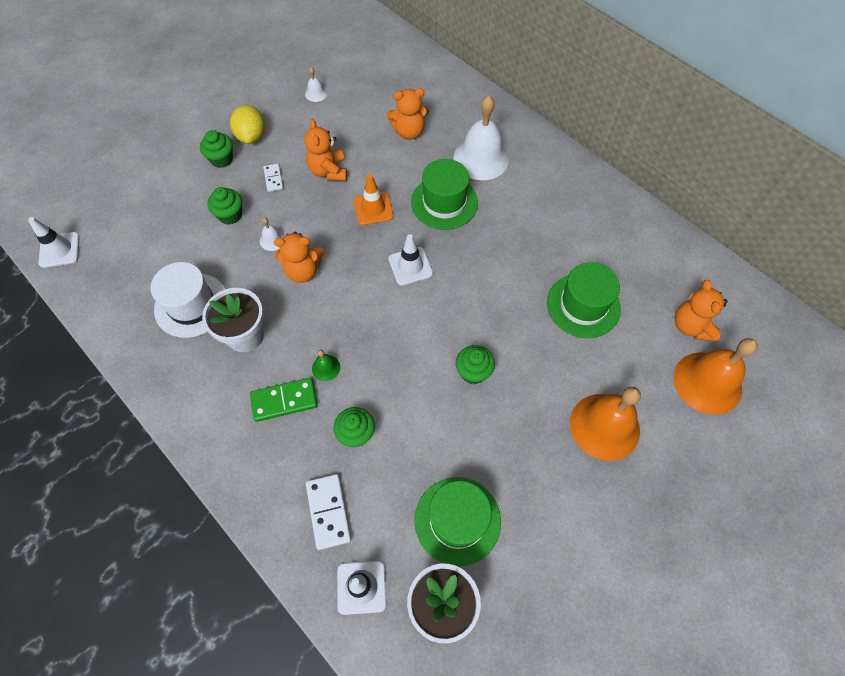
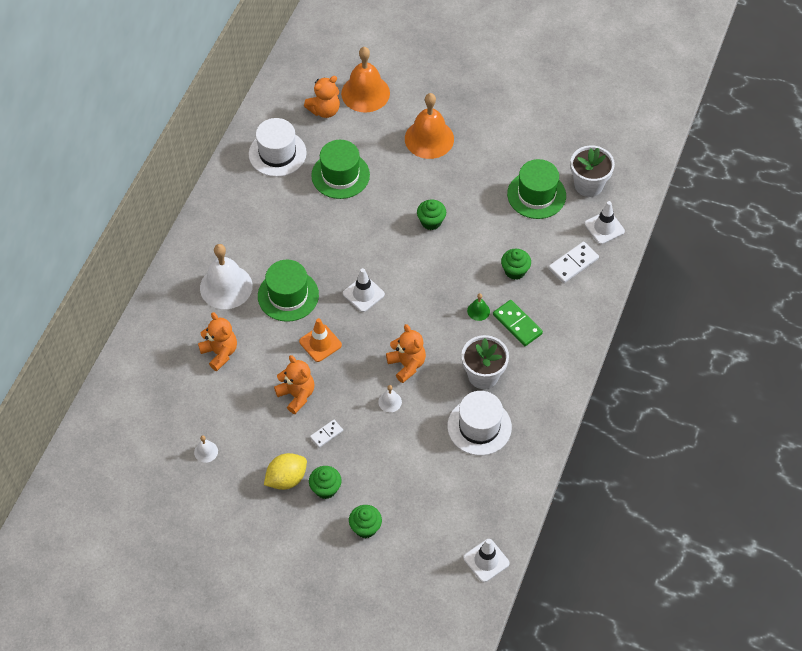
camera: 115 degrees left, 5 degrees down
green cupcake [207,187,242,225] -> green cupcake moved to [349,505,382,538]
orange teddy bear [304,119,347,181] -> orange teddy bear turned 90 degrees counterclockwise [274,355,315,414]
none -> white hat [249,118,307,177]

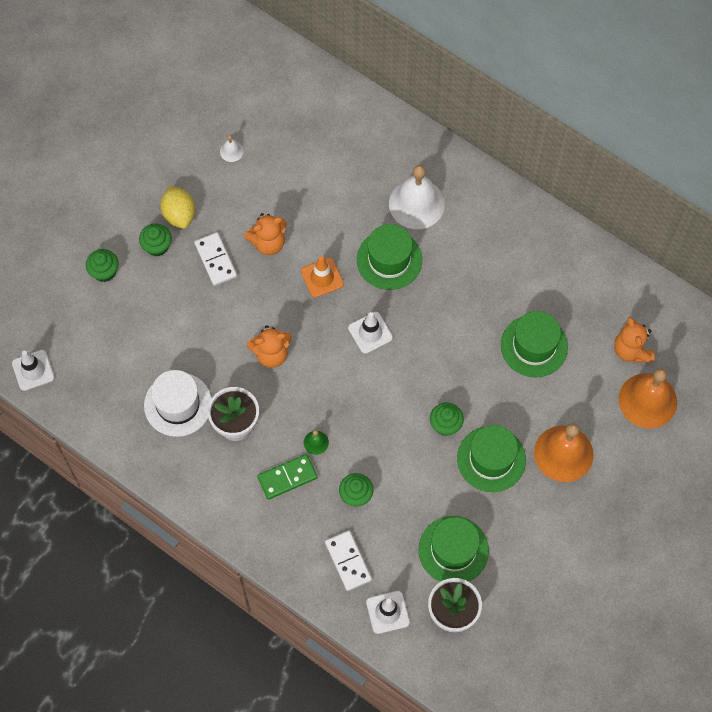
camera: 105 degrees right, 10 degrees up
orange teddy bear [198,312,237,371] -> none
white hat [249,118,307,177] -> none
white domino [310,420,343,448] -> white domino [194,232,237,286], size x1.65
white bell [378,385,402,412] -> none
none -> green hat [457,425,526,492]

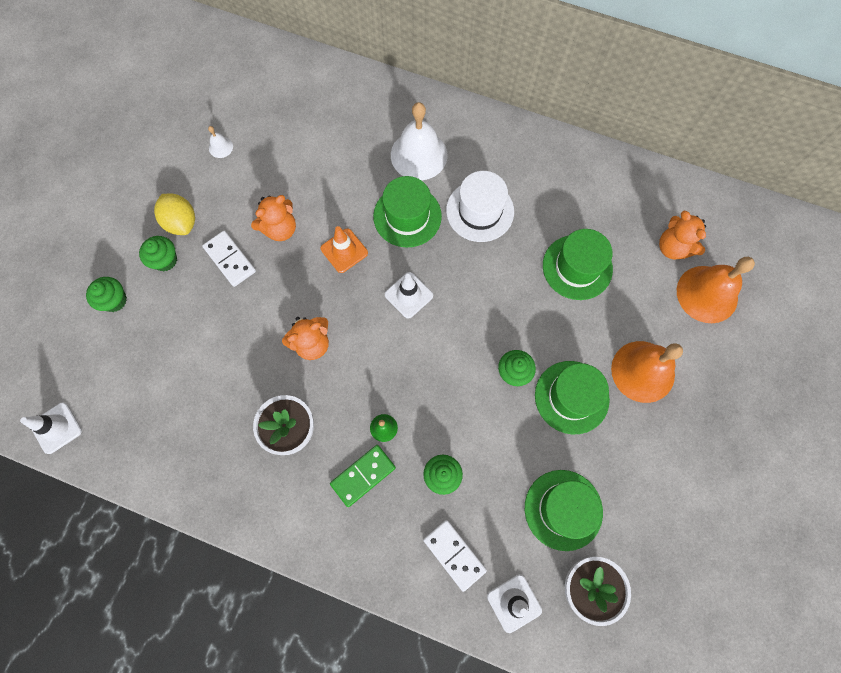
camera: 15 degrees left, 5 degrees up
white hat [144,370,212,437] -> white hat moved to [446,171,514,242]

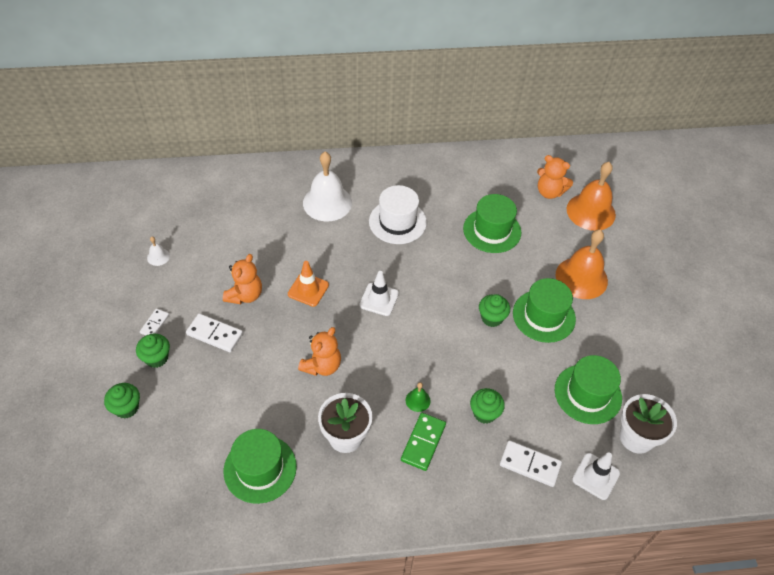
camera: 30 degrees left, 20 degrees down
white traffic cone [20,402,82,454] -> none
yellow lemon [154,193,195,235] -> white domino [140,309,169,335]
green hat [373,176,442,247] -> green hat moved to [223,429,297,504]

